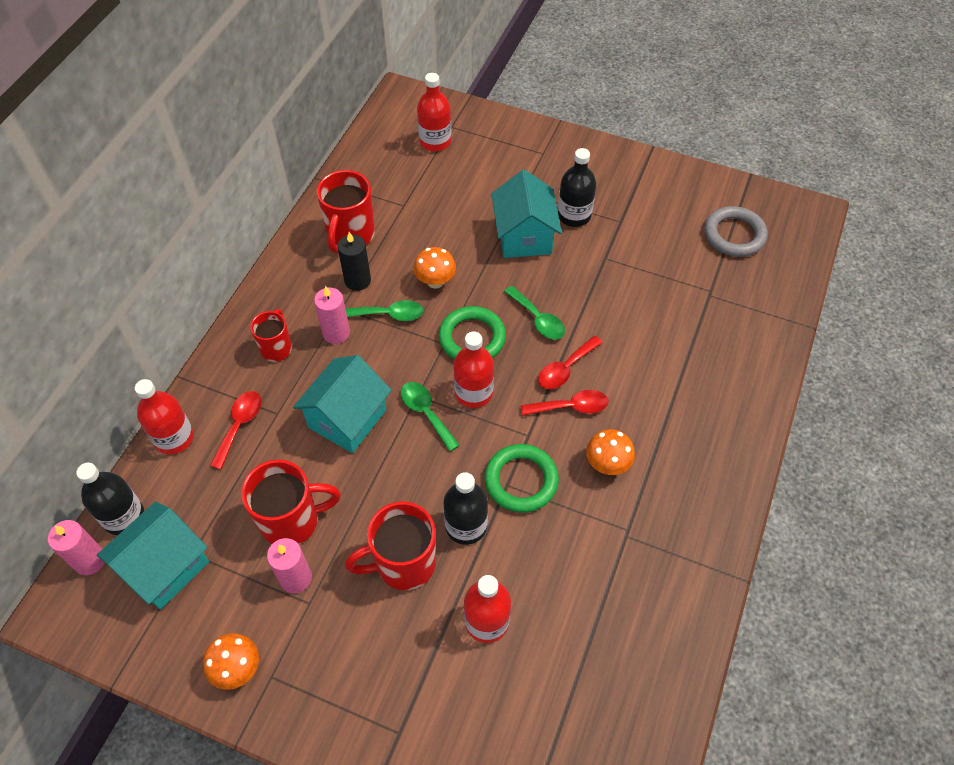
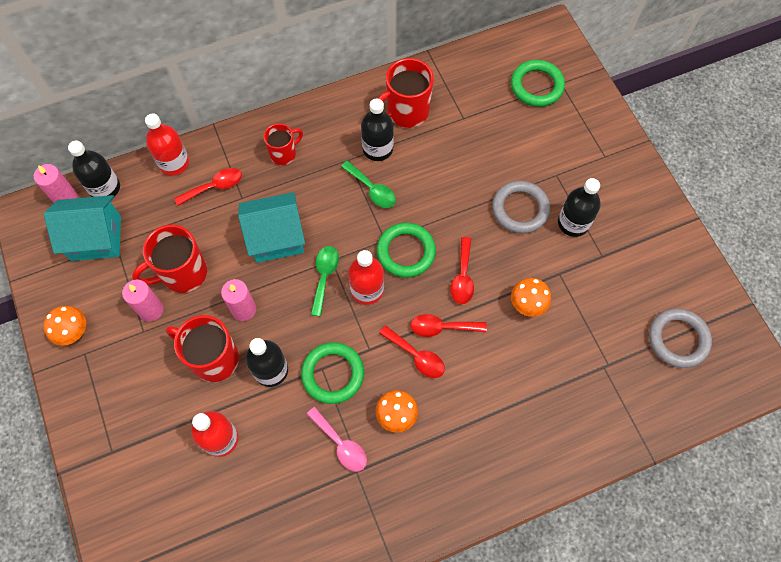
camera: 45 degrees right, 10 degrees up
red mug [241,460,341,544] -> red mug turned 120 degrees clockwise [132,225,207,293]
pink candle [314,286,350,344] -> pink candle moved to [221,279,256,321]
black candle [338,232,371,291] -> black bottle [361,99,394,161]
orange mushroom [413,247,456,289] -> orange mushroom moved to [511,278,551,317]
red bottle [417,73,452,151] -> green ring [511,60,565,107]
turquoise house [492,170,562,258] -> grey ring [492,181,550,234]
green spoon [504,286,565,340] -> red spoon [451,237,474,304]
none -> pink spoon [307,407,367,472]

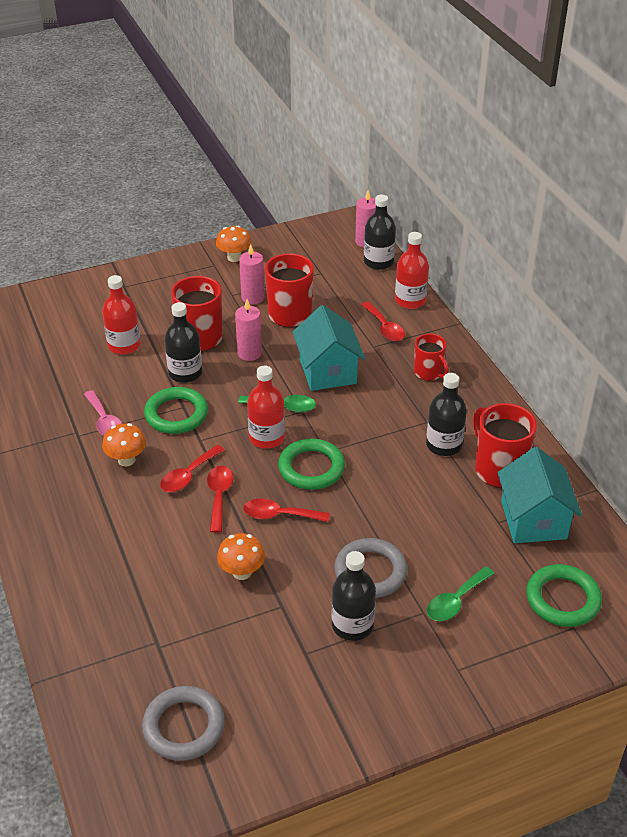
camera: 90 degrees right, 25 degrees down
turquoise house [44,195,121,261] -> turquoise house moved to [498,447,582,543]
pink spoon [307,407,367,472] -> pink spoon turned 75 degrees counterclockwise [84,390,122,436]
green spoon [341,161,396,208] -> green spoon moved to [427,566,494,621]

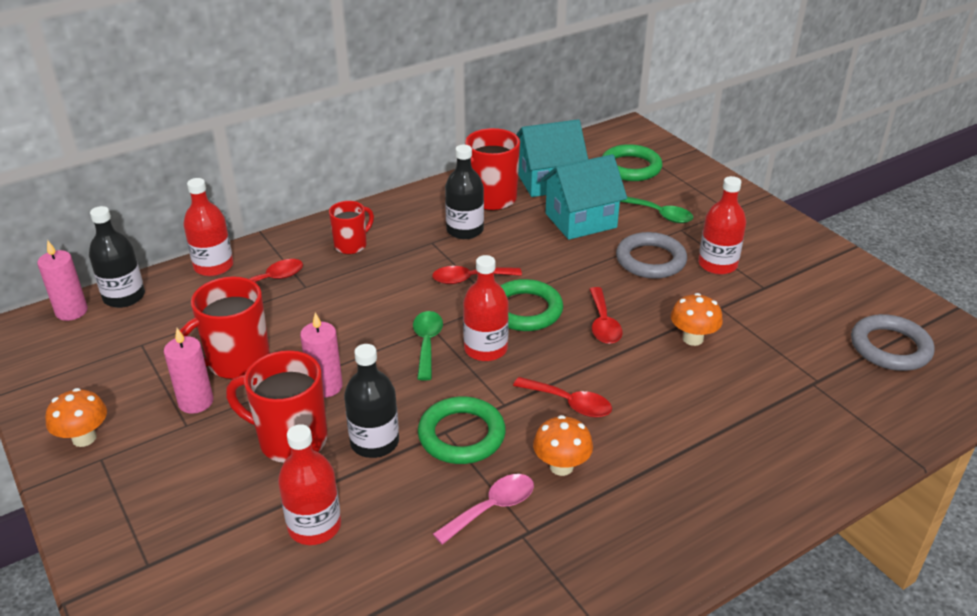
camera: 100 degrees left, 5 degrees down
red spoon [207,466,233,533] -> red spoon moved to [432,266,522,284]
turquoise house [293,305,365,391] -> turquoise house moved to [540,154,627,240]
black bottle [332,551,376,641] -> red bottle [698,176,746,275]

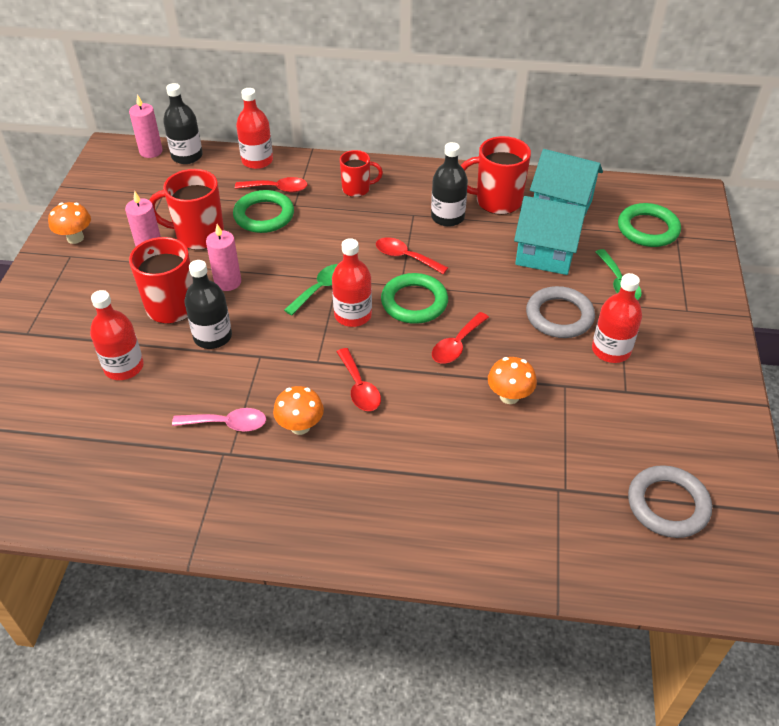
camera: 40 degrees right, 10 degrees up
green ring [418,397,506,464] -> green ring moved to [233,190,294,233]

